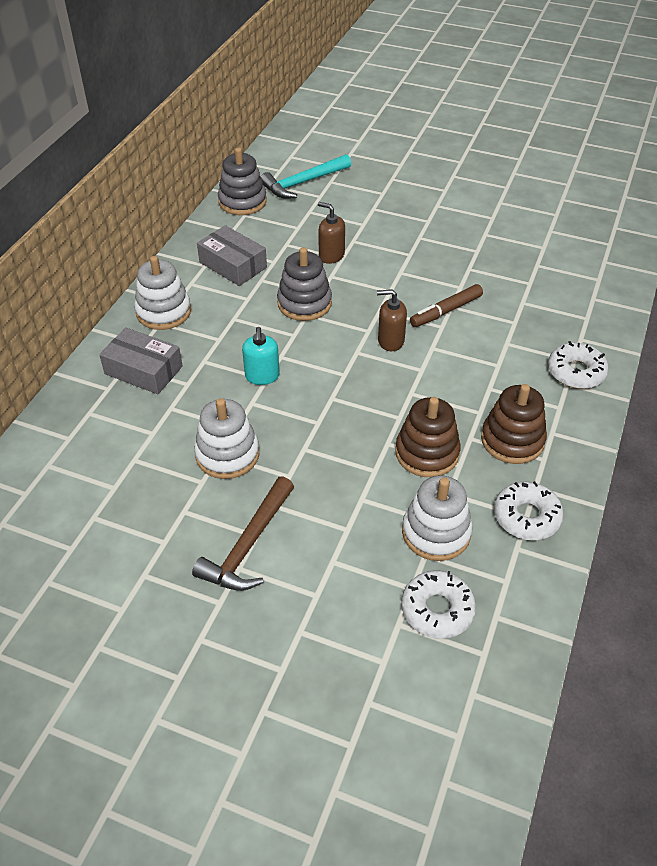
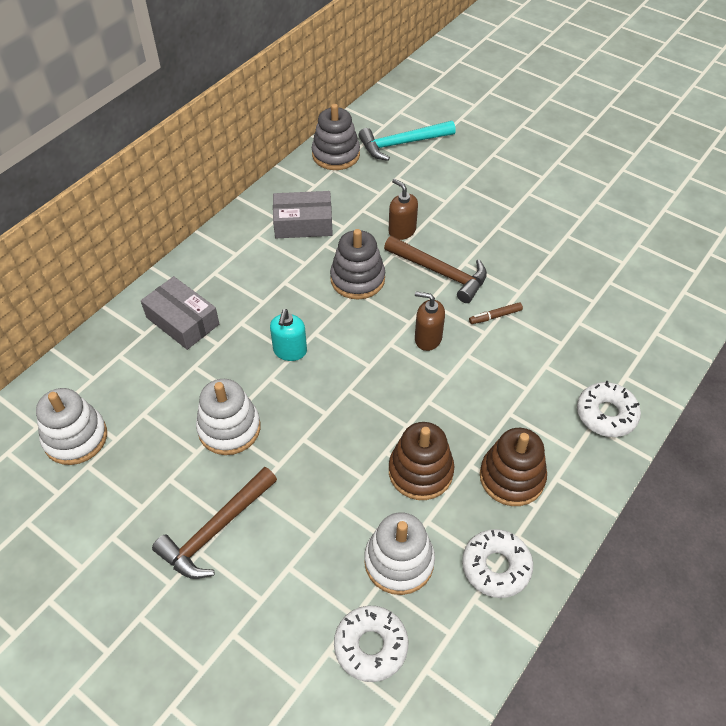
camera: 15 degrees right, 5 degrees up
white stacking toy [134,256,191,330] -> white stacking toy moved to [36,388,107,465]
grey box [197,225,267,286] -> grey box turned 60 degrees counterclockwise [273,191,333,238]
brown marker [410,284,483,327] -> brown marker [469,302,523,324], size x0.63
none -> brown hammer [384,236,487,303]

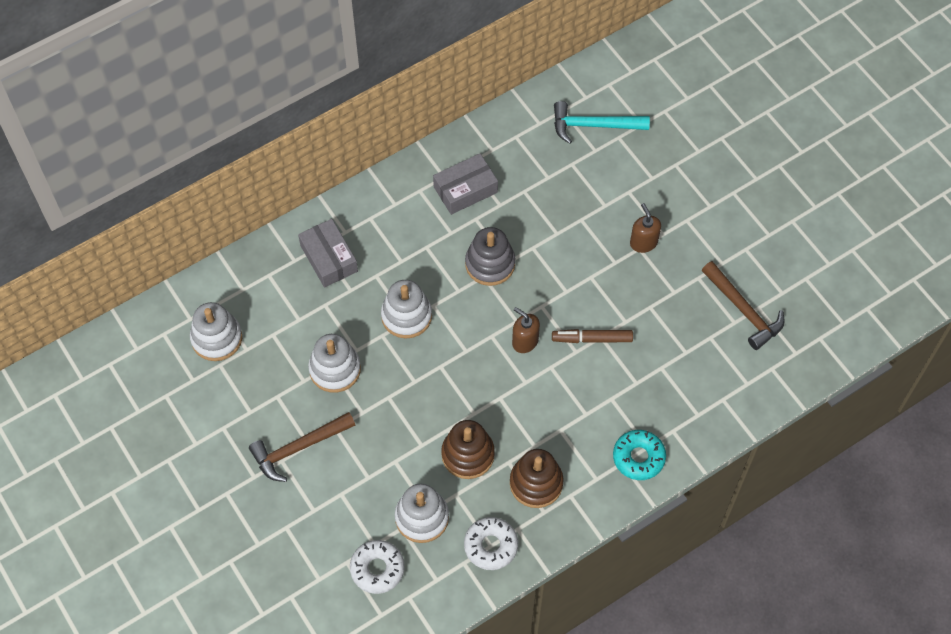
camera: 20 degrees right, 10 degrees up
turquoise soap dispenser [270,309,307,361] -> white stacking toy [381,280,432,339]
grey box [273,191,333,238] -> grey box turned 45 degrees counterclockwise [433,154,498,215]
grey stacking toy [312,104,360,170] -> none
brown hammer [384,236,487,303] -> brown hammer moved to [702,261,784,350]
brown soap dispenser [389,178,418,240] -> brown soap dispenser moved to [630,203,661,253]
brown marker [469,302,523,324] -> brown marker [552,329,633,343], size x1.59
white donut [577,381,641,437] -> turquoise donut [613,430,666,480]

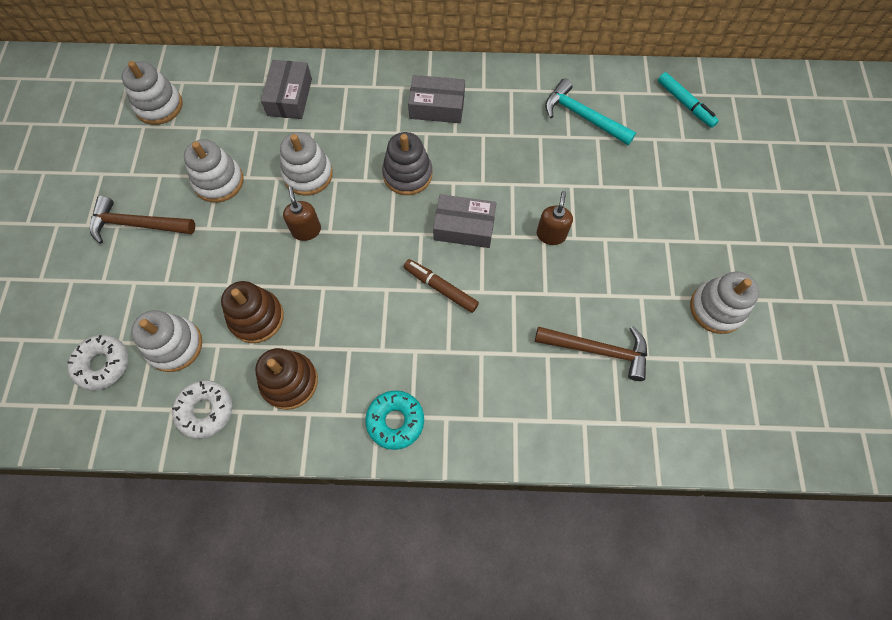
camera: 35 degrees right, 5 degrees up
brown soap dispenser [512,307,540,353] -> brown soap dispenser moved to [283,186,321,241]
brown hammer [702,261,784,350] -> brown hammer turned 75 degrees counterclockwise [535,326,647,381]
none -> grey box [433,194,496,248]
none -> turquoise marker [658,72,719,128]
none -> white stacking toy [690,271,760,334]

